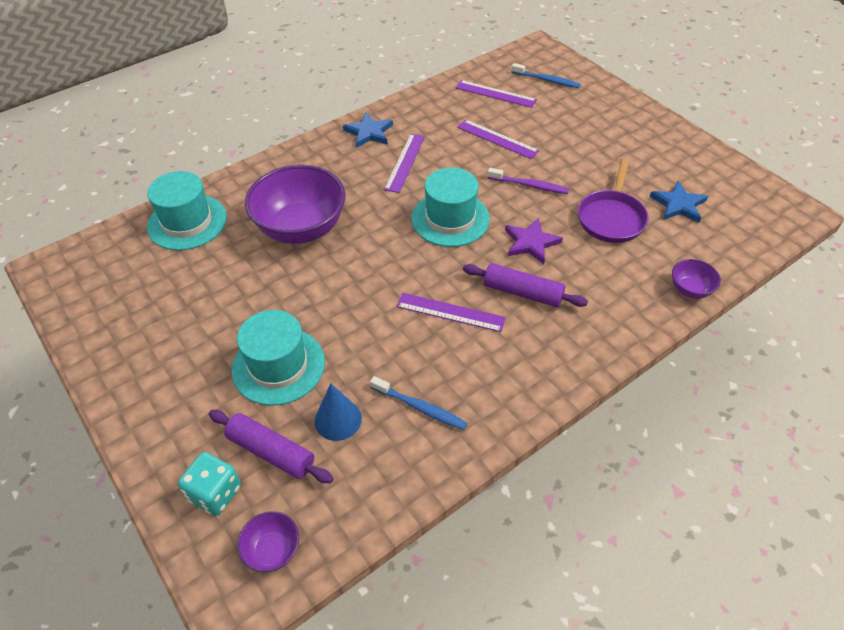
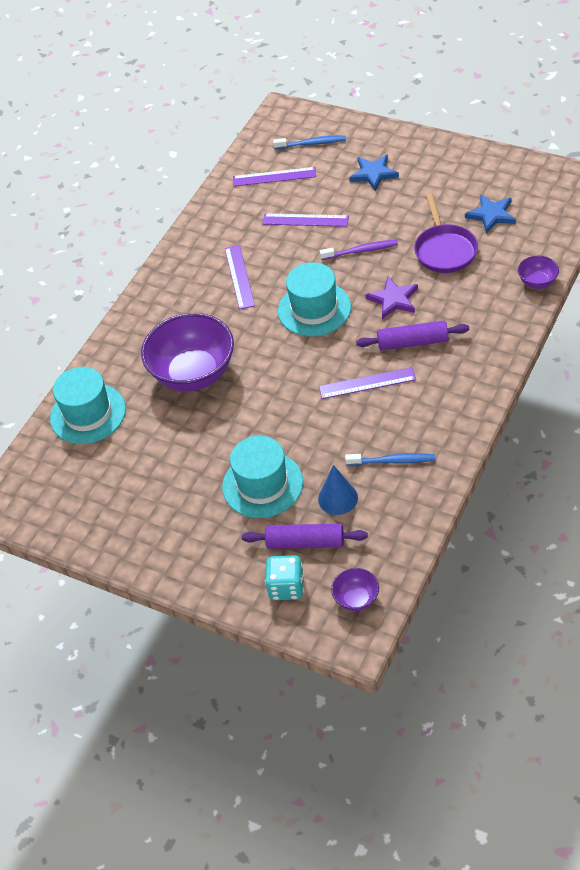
camera: 20 degrees left, 0 degrees up
blue star [343,113,393,148] -> blue star moved to [349,155,399,191]

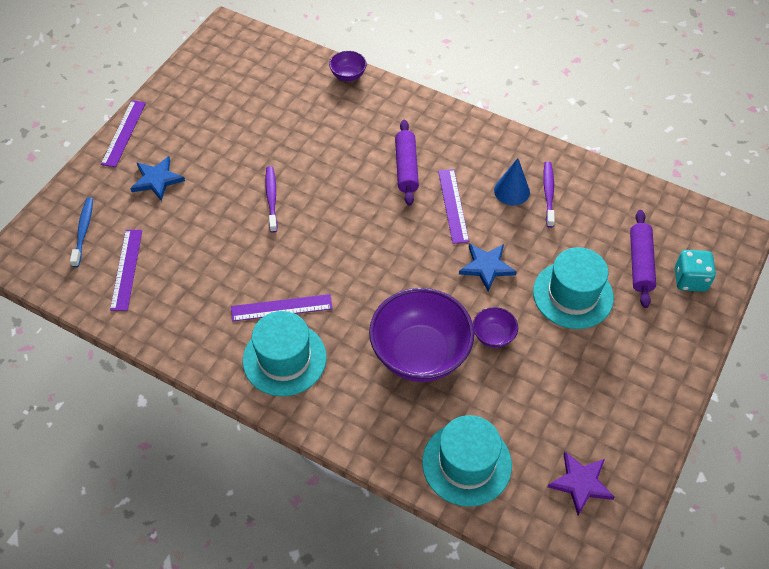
camera: 95 degrees left, 5 degrees up
purple ruler [262,213,349,227] -> purple ruler moved to [101,100,146,167]
turquoise hat [278,262,351,336] -> turquoise hat moved to [243,311,327,396]
blue cone [318,465,358,515] -> blue cone moved to [494,158,530,205]
purple bowl [331,568,379,611] -> purple bowl moved to [473,307,518,348]
blue toothbrush [345,453,435,466] -> purple toothbrush [543,161,555,228]
purple star [366,277,418,319] -> purple star moved to [547,452,615,515]
purple pan [414,193,478,273] -> none
blue star [465,194,516,234] -> blue star moved to [459,244,517,292]

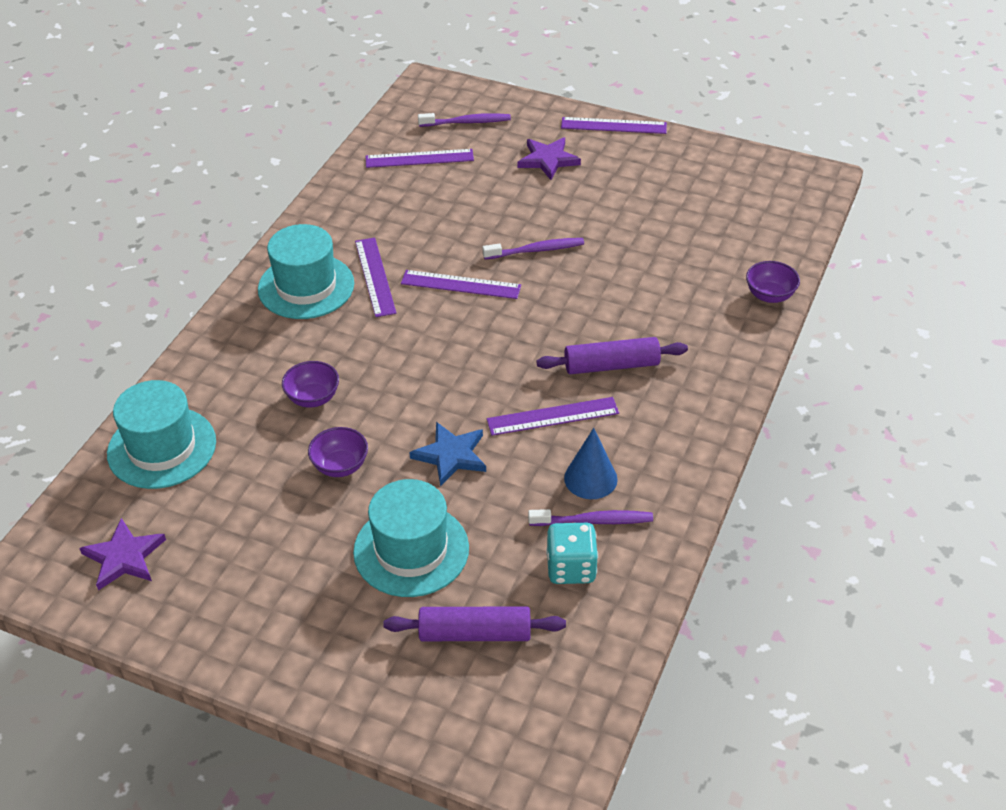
camera: 85 degrees right, 10 degrees down
blue toothbrush [70,197,93,267] -> purple toothbrush [418,113,511,127]
blue star [130,156,185,201] -> purple star [518,137,581,180]
purple bowl [369,288,475,382] -> purple bowl [282,361,339,408], size x0.45
turquoise dice [675,250,716,292] -> turquoise dice moved to [546,523,598,584]
none -> purple ruler [401,270,521,299]

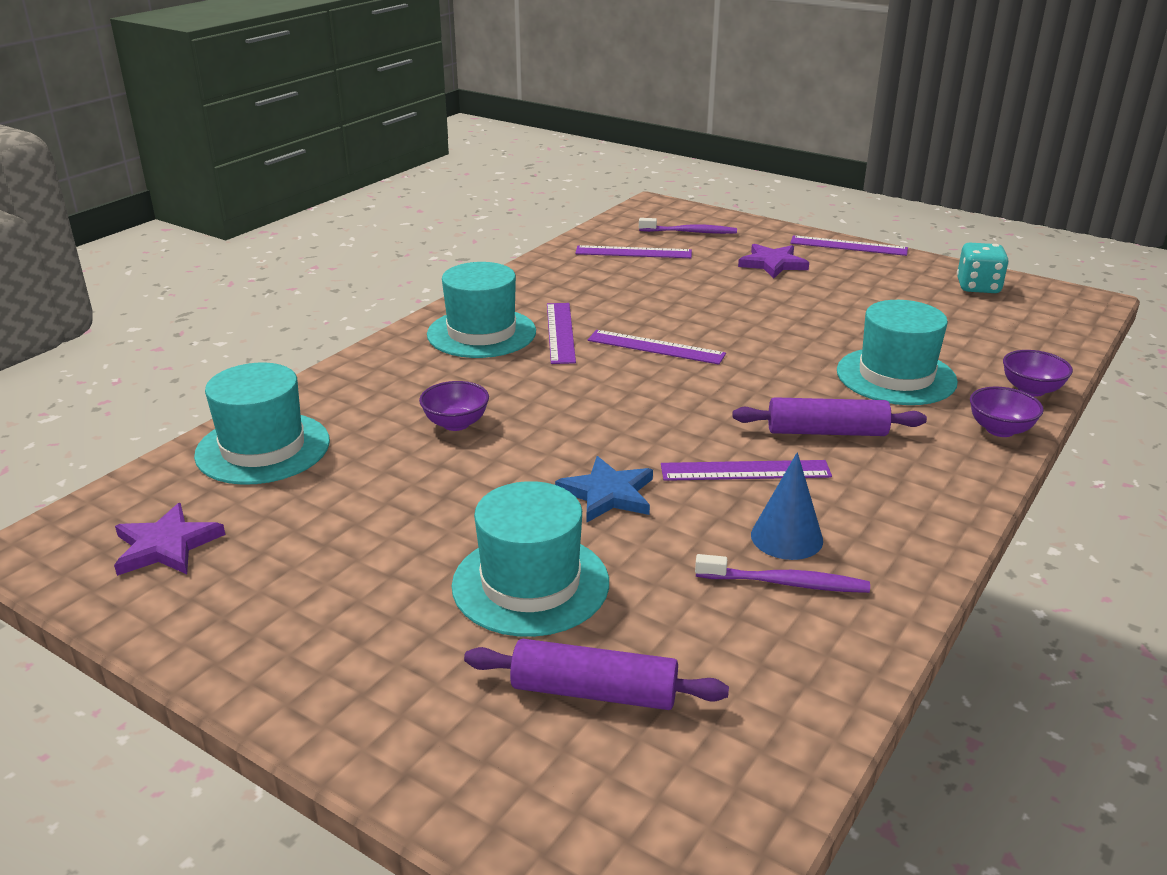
camera: 10 degrees right, 15 degrees down
purple bowl [308,427,368,477] -> purple bowl moved to [970,387,1044,437]
purple toothbrush [483,238,584,259] -> none
turquoise dice [546,523,598,584] -> turquoise dice moved to [957,243,1009,293]
none -> turquoise hat [837,300,958,405]

